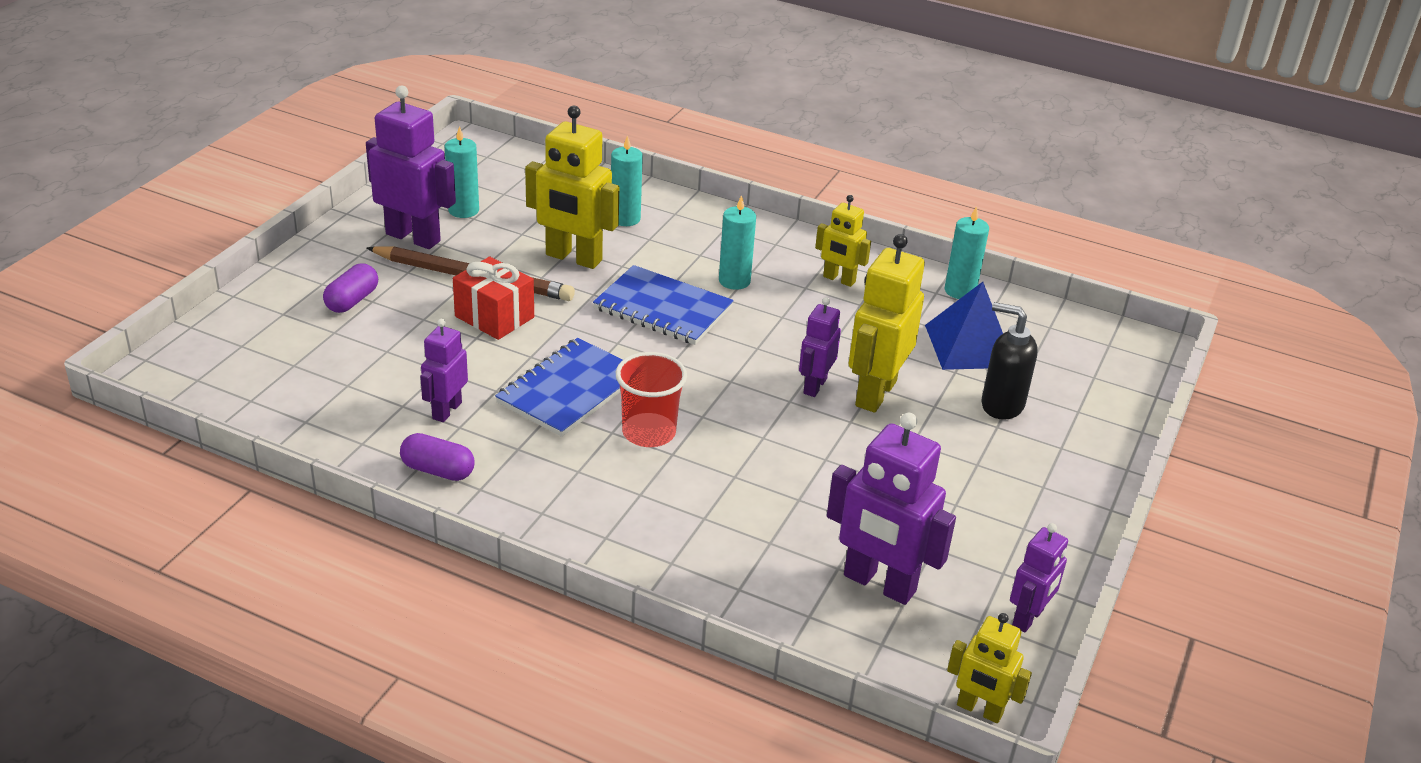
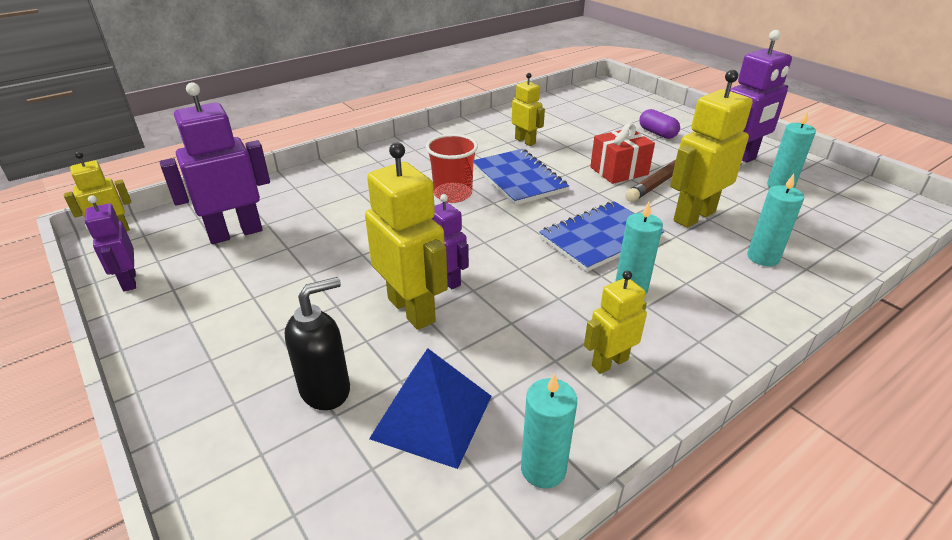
camera: 120 degrees right, 0 degrees up
purple capsule [400,433,474,481] -> none
purple robot [420,319,468,422] -> yellow robot [511,73,545,146]

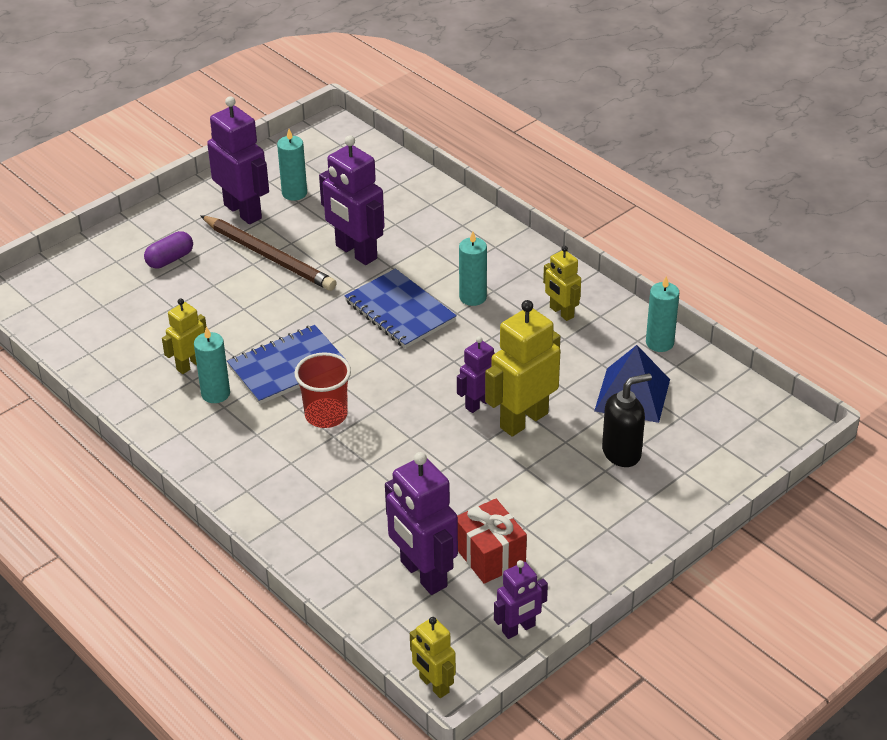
camera: 95 degrees left, 5 degrees up
black soap dispenser [285,277,350,410] -> black soap dispenser turned 105 degrees clockwise [602,373,652,467]
red gift [590,123,655,184] -> red gift moved to [457,499,527,584]
yellow robot [670,70,753,228] -> purple robot [319,135,385,265]
turquoise candle [747,174,804,266] -> turquoise candle moved to [194,326,230,403]

